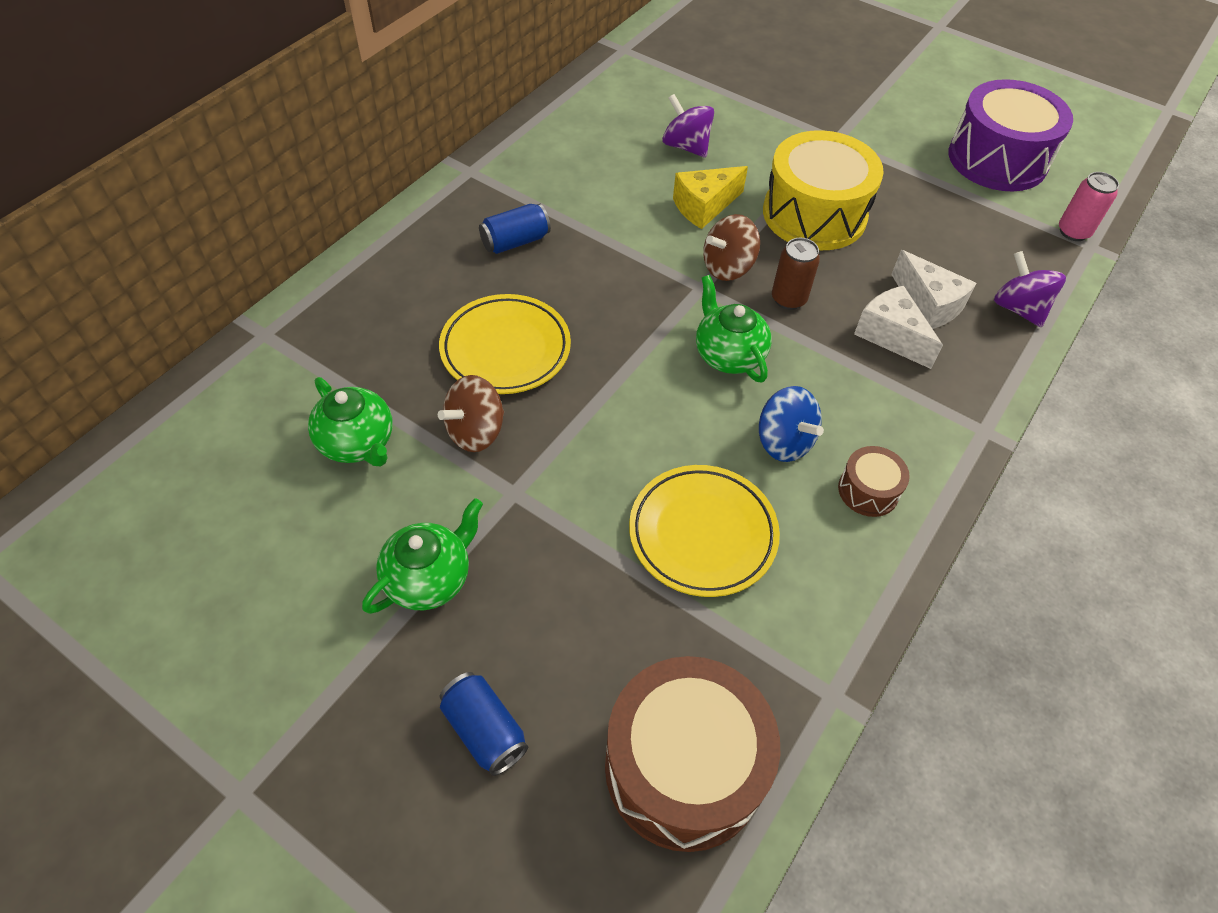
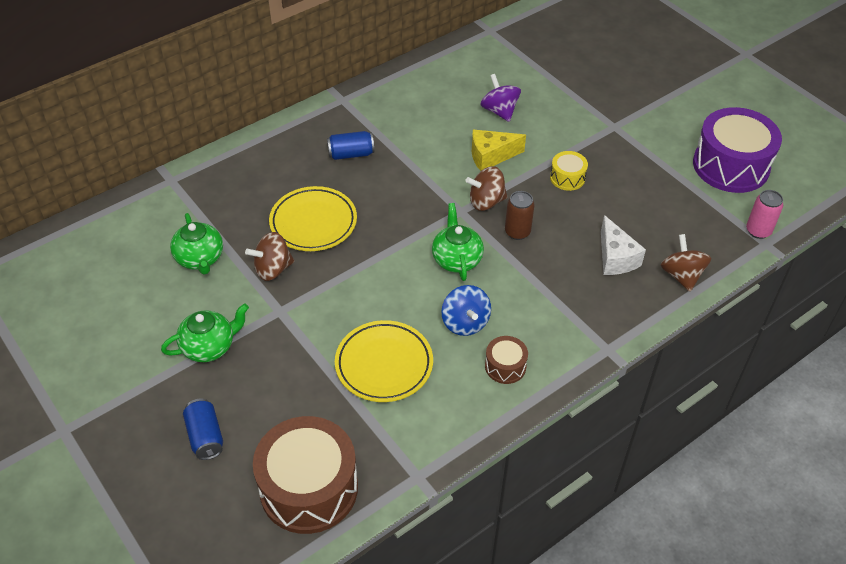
camera: 20 degrees right, 5 degrees down
yellow drum [763,130,884,250] -> yellow drum [550,151,588,191], size x0.46
white cheese [854,285,943,369] -> none
purple spinning top [994,251,1066,327] -> brown spinning top [661,234,711,292]

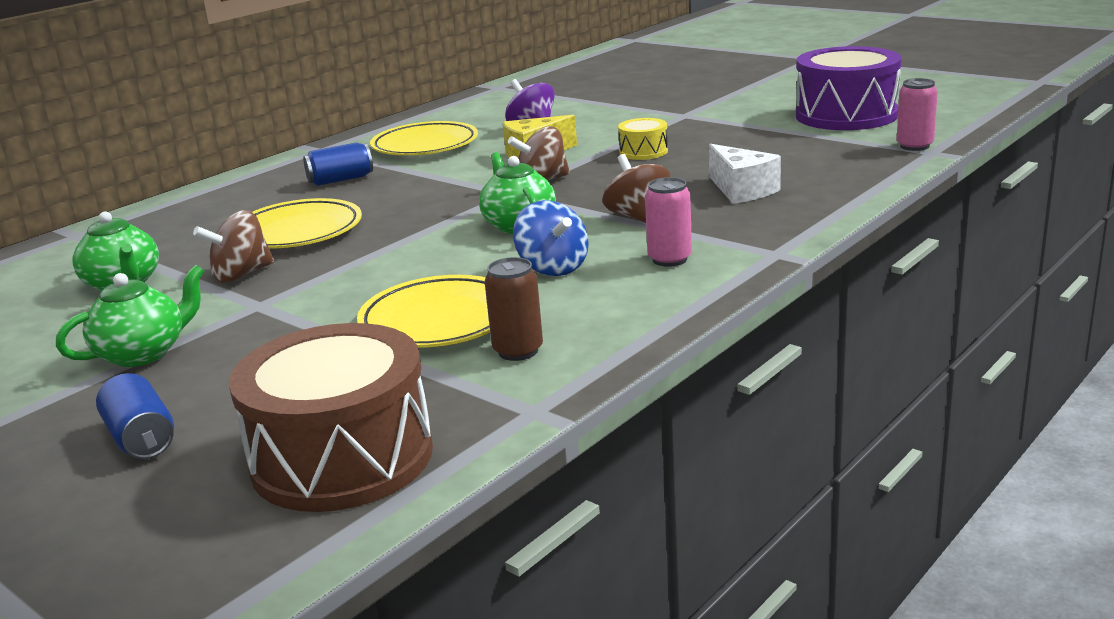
camera: 10 degrees left, 25 degrees down
brown drum [485,336,528,384] -> none
brown can [505,191,535,240] -> brown can moved to [485,257,543,361]
brown spinning top [661,234,711,292] -> brown spinning top moved to [602,154,670,223]
none -> yellow plate [370,121,478,156]
none -> pink can [645,177,692,267]

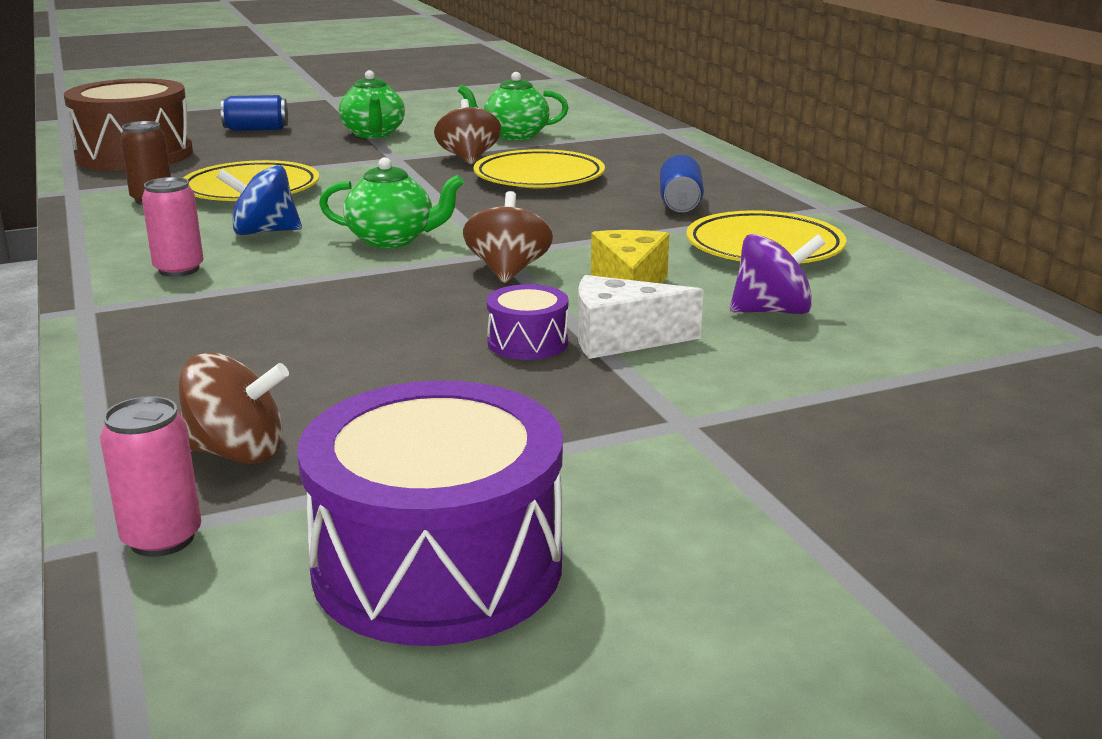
camera: 115 degrees right, 0 degrees up
brown spinning top [602,154,670,223] -> brown spinning top moved to [179,352,289,464]
yellow drum [618,118,668,160] -> purple drum [486,284,569,360]
white cheese [709,144,781,204] -> white cheese moved to [578,275,704,359]

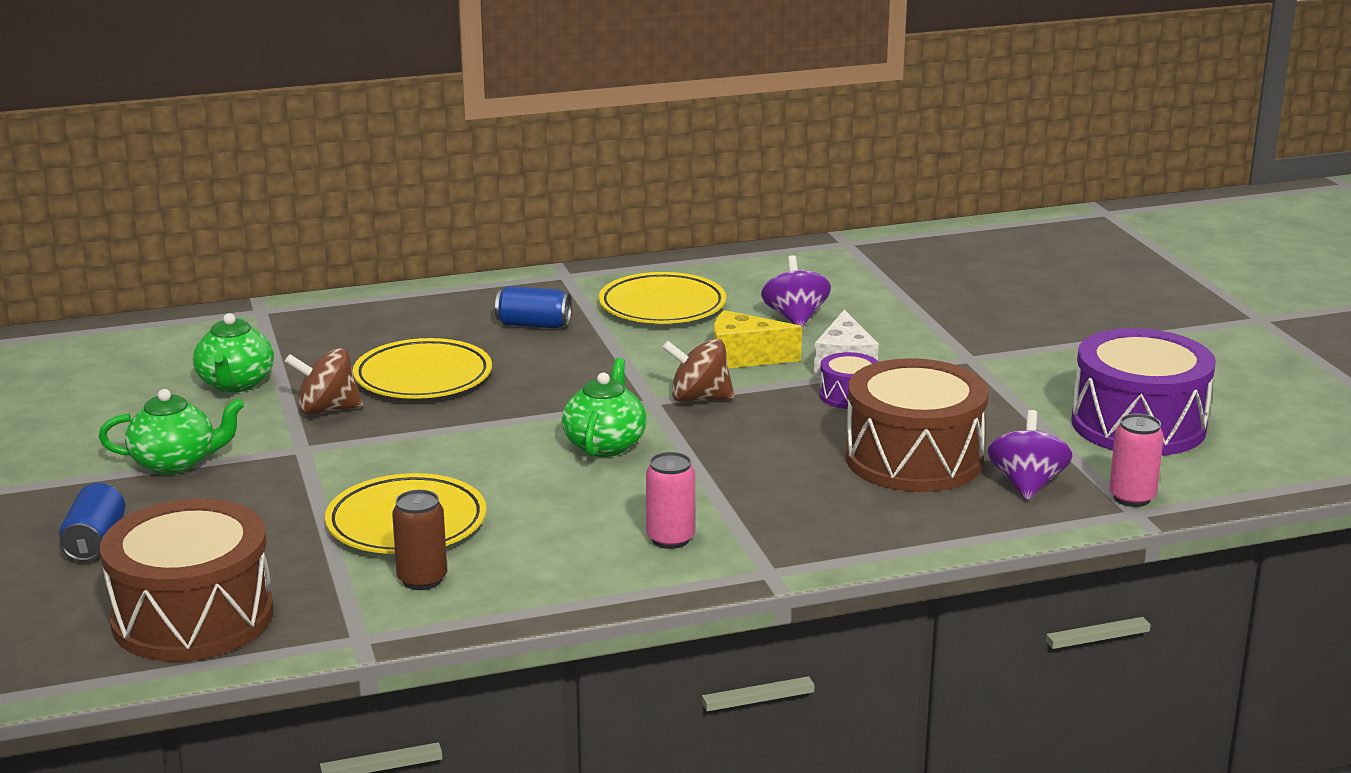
camera: 85 degrees left, 0 degrees up
brown spinning top [179,352,289,464] -> purple spinning top [988,410,1072,500]
blue spinning top [217,165,302,235] -> none
none -> brown drum [846,358,989,492]

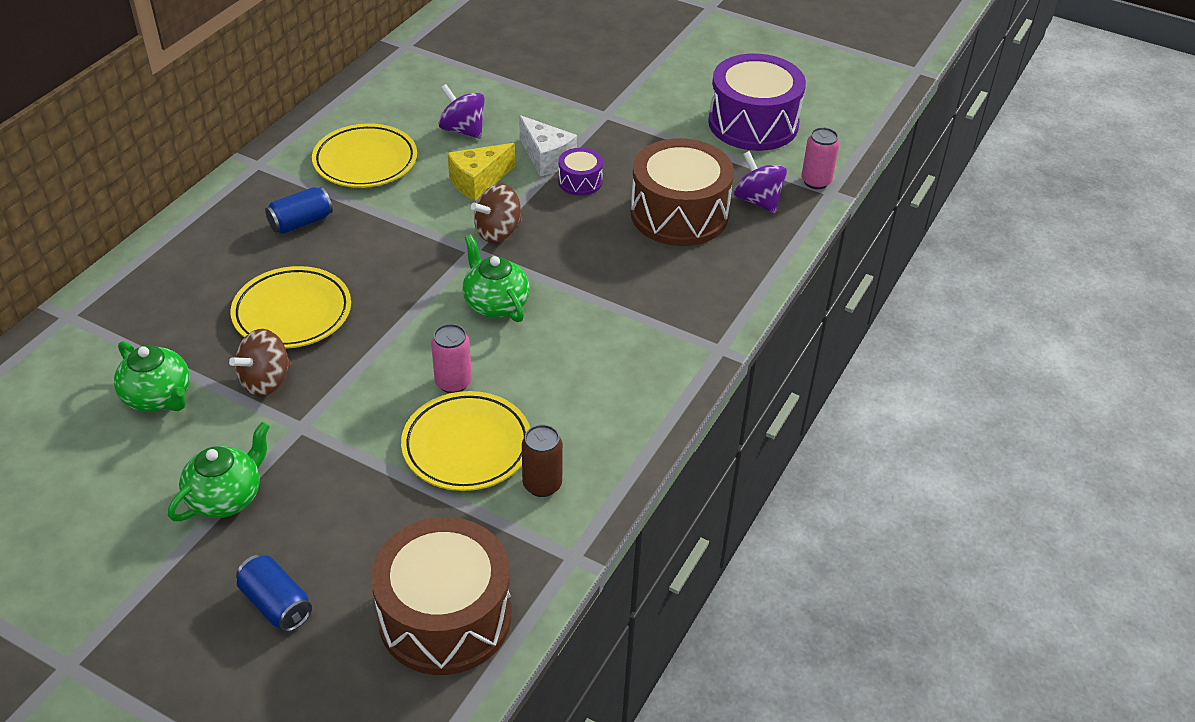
camera: 45 degrees left, 20 degrees up
pink can [646,452,695,549] -> pink can moved to [431,324,472,393]

